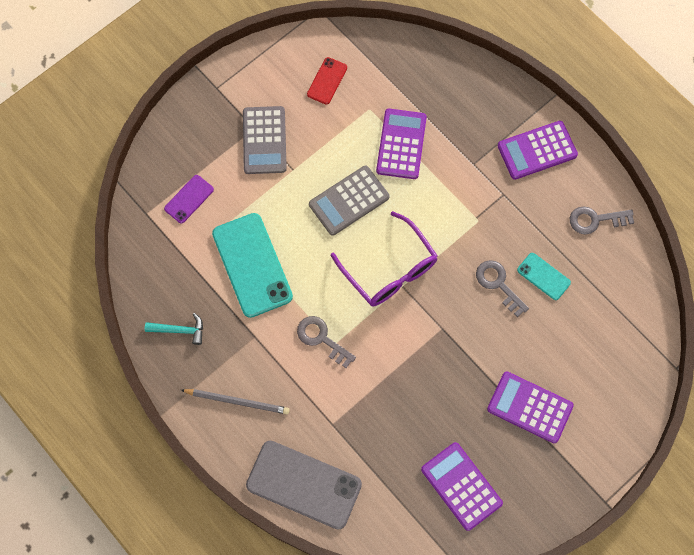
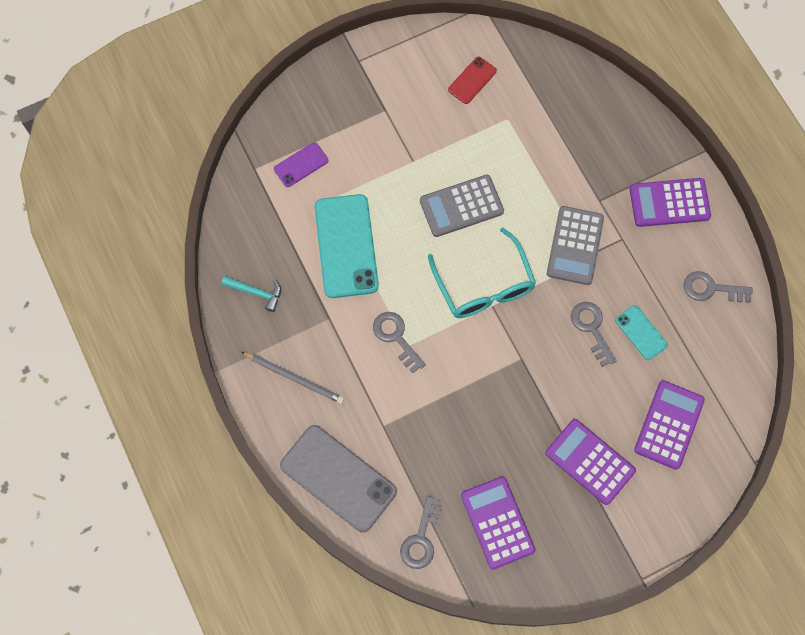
camera: 15 degrees right, 0 degrees up
grey calculator [243,106,287,174] -> grey calculator moved to [547,206,604,285]
purple glasses [331,211,438,306] -> turquoise glasses [428,228,536,318]
purple calculator [376,108,427,179] -> purple calculator moved to [634,380,705,470]
none -> grey key [400,496,442,569]

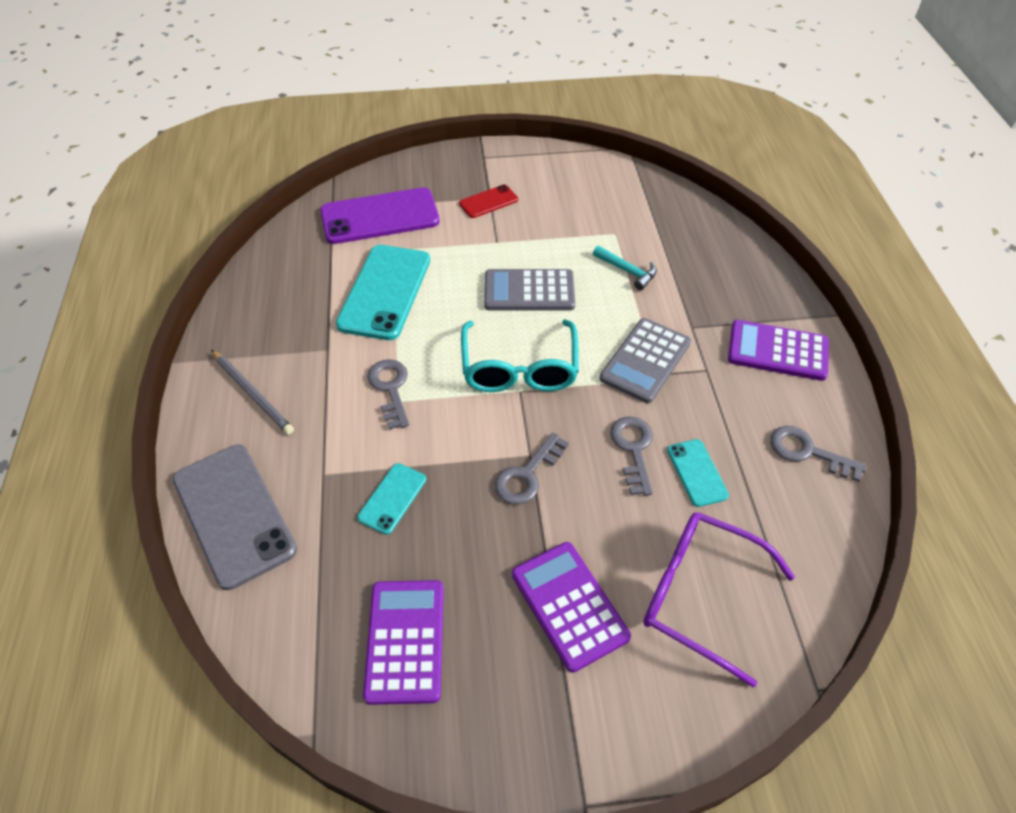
camera: 20 degrees right, 20 degrees down
turquoise hammer [221,276,281,312] -> turquoise hammer moved to [593,246,657,290]
purple phone [274,142,328,187] -> purple phone [320,187,440,244], size x2.00
grey key [400,496,442,569] -> grey key moved to [495,432,569,505]
red phone [448,57,497,104] -> red phone moved to [459,185,518,218]
purple calculator [634,380,705,470] -> purple glasses [643,512,795,687]
none -> turquoise phone [357,463,426,535]

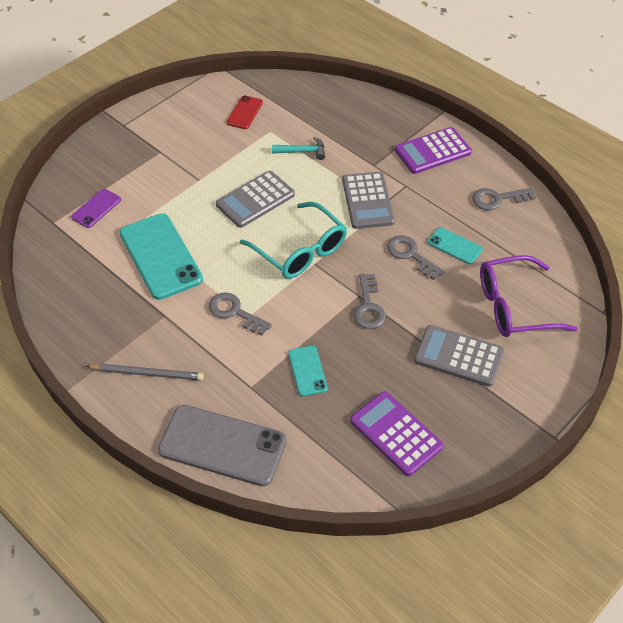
camera: 40 degrees left, 0 degrees up
purple phone [320,187,440,244] -> purple phone [71,189,121,228], size x0.50
red phone [459,185,518,218] -> red phone moved to [226,95,263,129]
purple calculator [512,542,631,673] -> grey calculator [414,325,504,387]

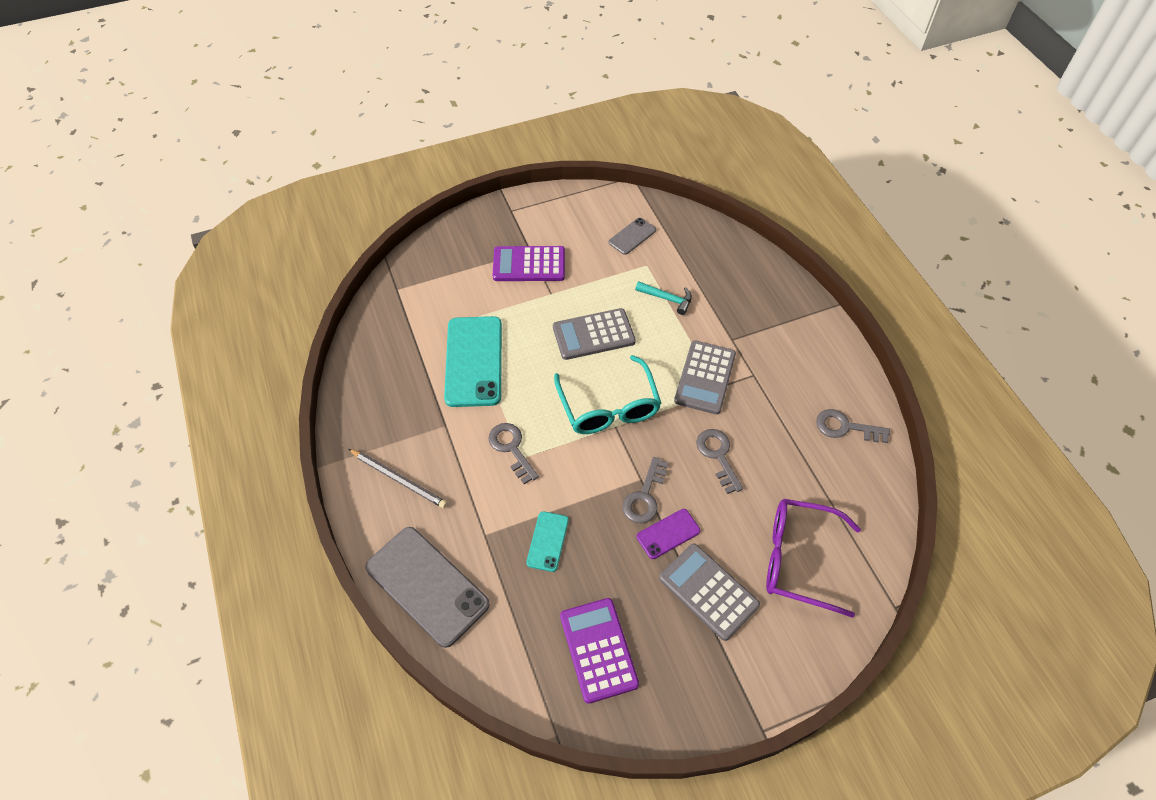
camera: 25 degrees right, 5 degrees up
purple phone [71,189,121,228] -> purple phone moved to [637,509,700,559]
red phone [226,95,263,129] -> grey phone [608,218,656,255]
purple calculator [395,127,472,174] -> purple calculator moved to [493,246,565,281]
turquoise phone [428,227,483,264] -> none

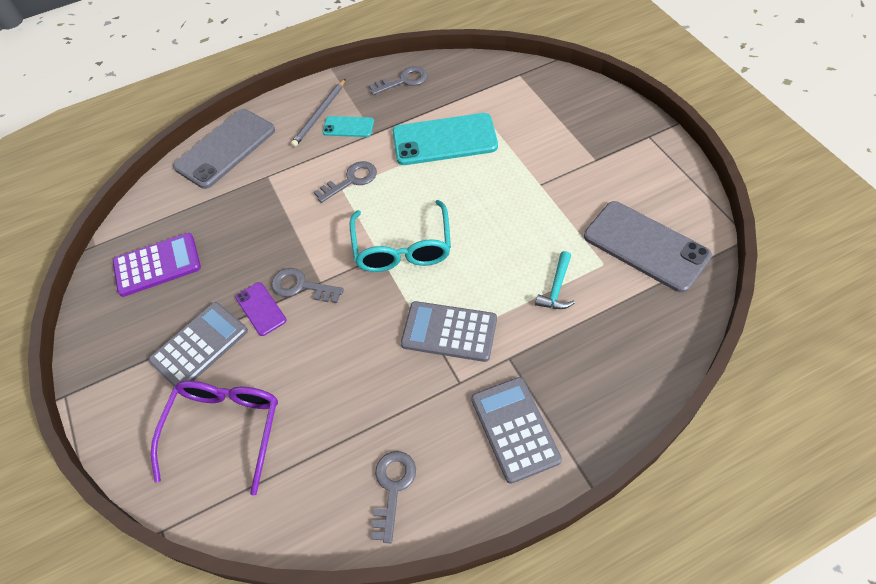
camera: 90 degrees right, 0 degrees up
purple calculator [493,246,565,281] -> none
turquoise phone [526,511,569,572] -> turquoise phone moved to [322,116,374,137]
grey calculator [553,308,636,360] -> grey calculator moved to [471,377,562,484]
turquoise glasses [554,355,661,434] -> turquoise glasses turned 75 degrees counterclockwise [350,200,451,272]
grey phone [608,218,656,255] -> grey phone [584,201,712,293], size x2.00
grey key [696,429,743,494] -> grey key moved to [369,66,428,95]

